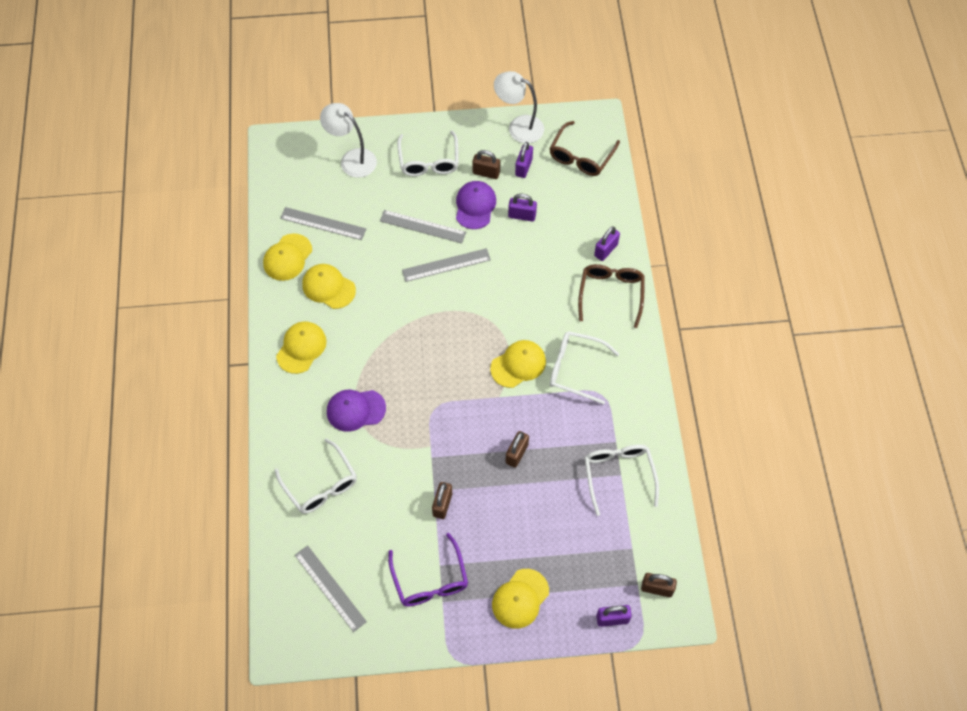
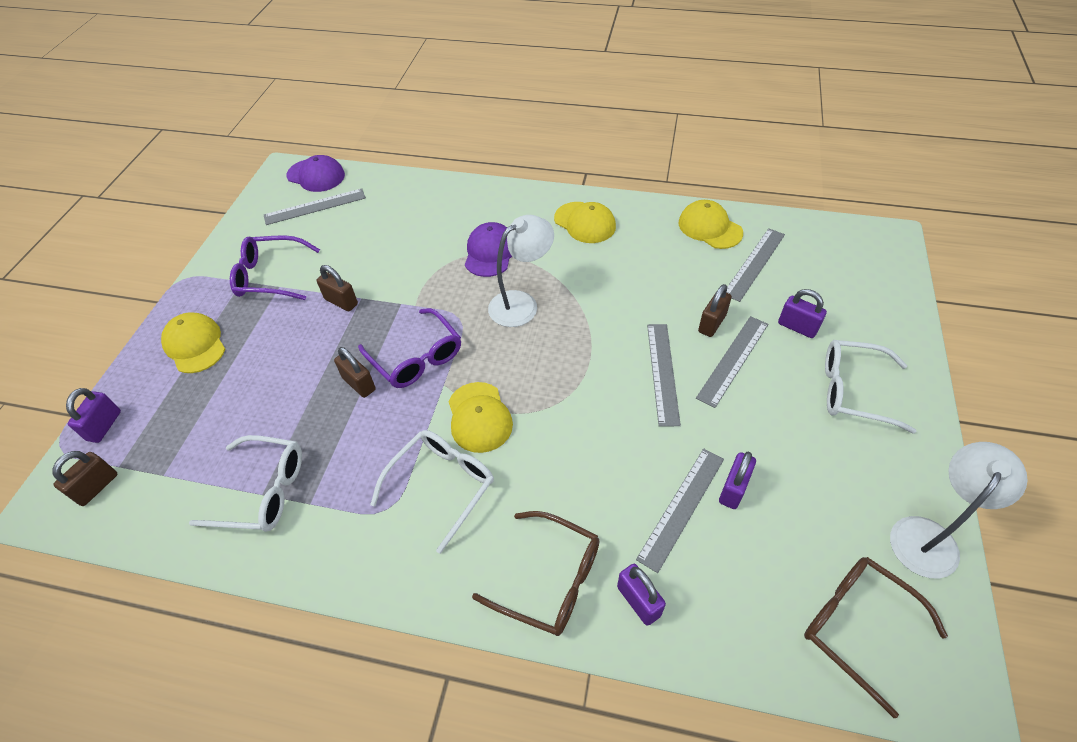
camera: 110 degrees right, 10 degrees down
white glasses [274,438,357,514] -> none
yellow cap [302,264,356,309] -> none
white lamp [320,103,377,178] -> white lamp moved to [488,215,554,327]
purple cap [456,181,496,229] -> purple cap moved to [287,155,345,192]
brown padlock [472,150,500,179] -> brown padlock moved to [698,284,732,337]
purple padlock [515,142,533,178] -> purple padlock moved to [778,289,827,338]
none -> purple glasses [358,308,461,388]
none -> grey ruler [636,449,724,573]

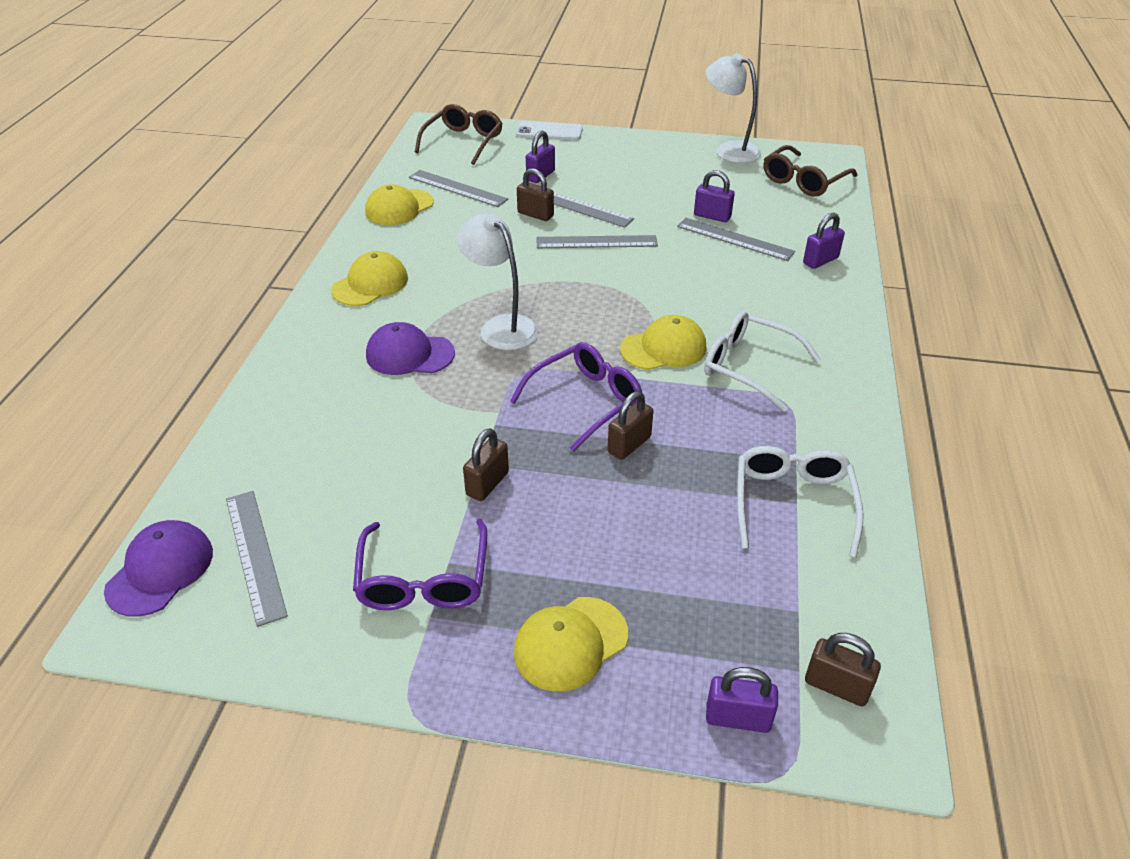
camera: 95 degrees left, 10 degrees down
brown glasses [472,511,600,636] -> brown glasses moved to [415,104,503,165]
white glasses [825,340,917,434] -> none
none -> white phone [516,121,583,140]

